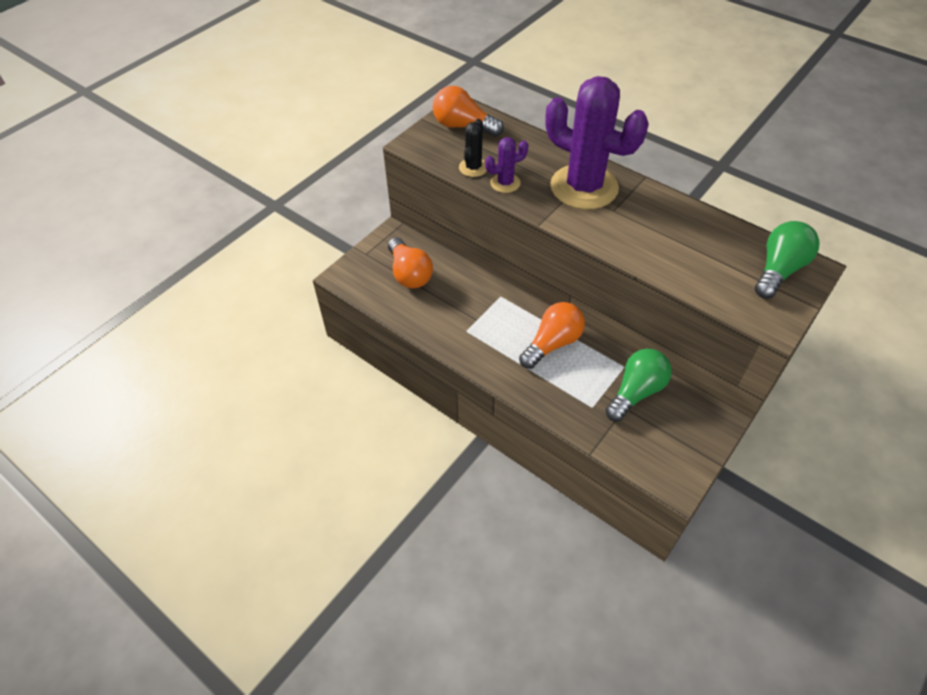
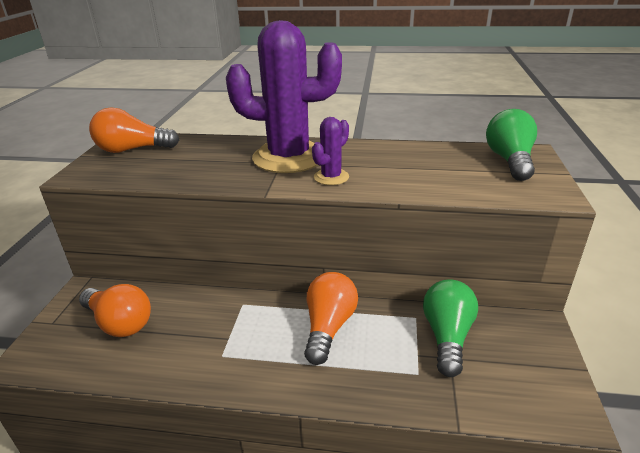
camera: 30 degrees left, 20 degrees down
black cactus [459,119,487,177] -> none
purple cactus [485,137,528,193] -> purple cactus moved to [312,117,349,185]

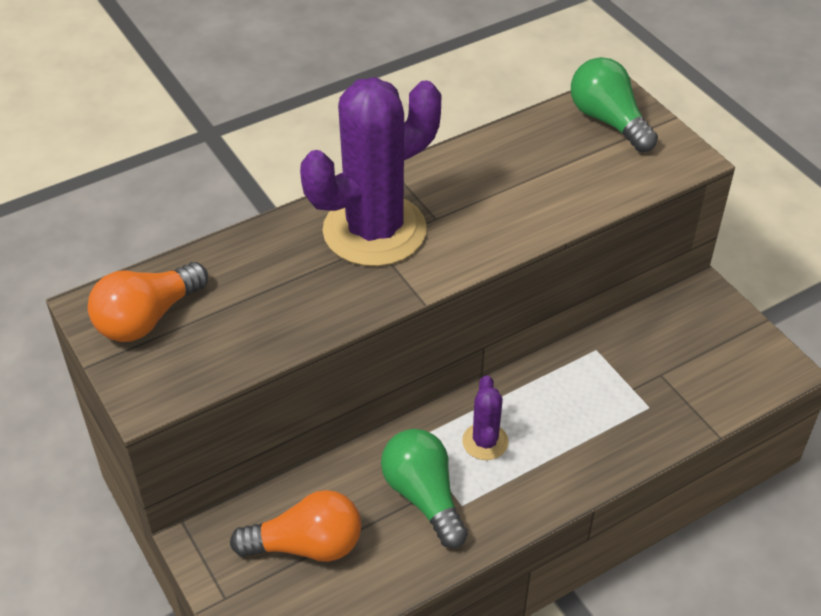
camera: 40 degrees left, 15 degrees up
orange light bulb [304,272,358,365] -> none
purple cactus [312,117,349,185] -> purple cactus moved to [462,375,509,460]
green light bulb [423,279,478,377] -> green light bulb moved to [381,429,468,548]

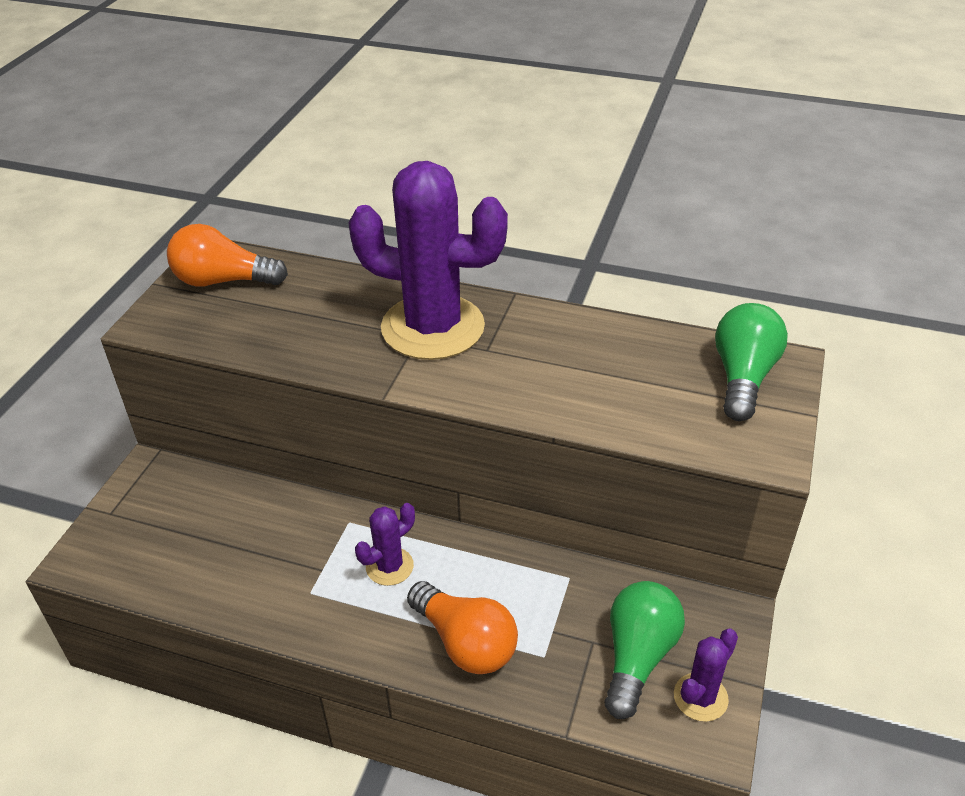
camera: 50 degrees right, 5 degrees down
orange light bulb [230,490,361,562] -> orange light bulb moved to [407,581,518,674]
green light bulb [381,429,468,548] -> green light bulb moved to [604,581,685,719]
none -> purple cactus [674,629,738,722]

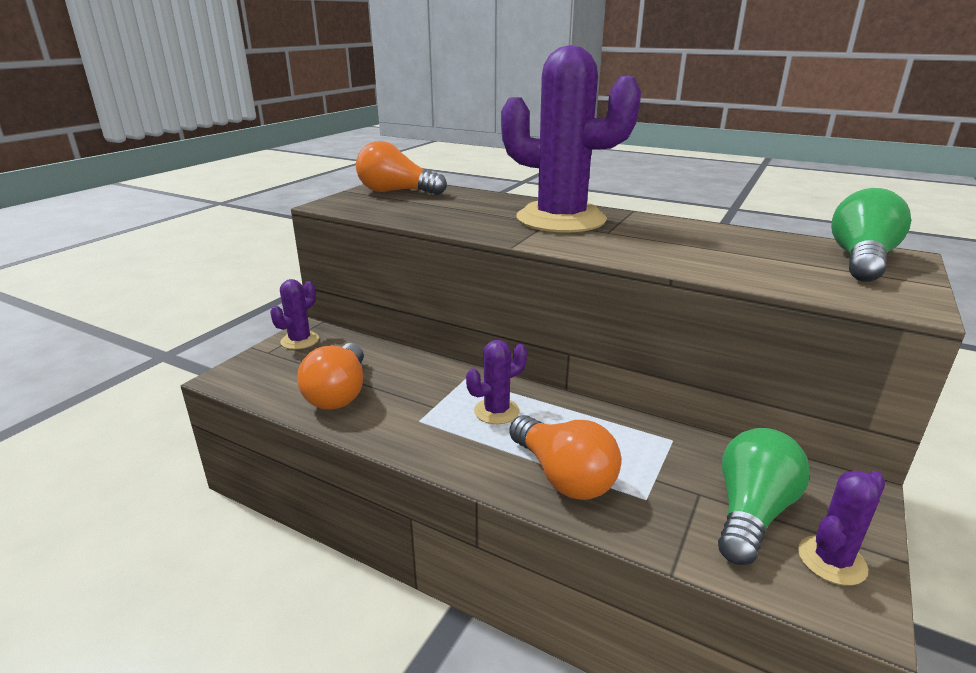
camera: 10 degrees right, 15 degrees down
none -> purple cactus [270,279,319,349]
none -> orange light bulb [297,343,364,410]

